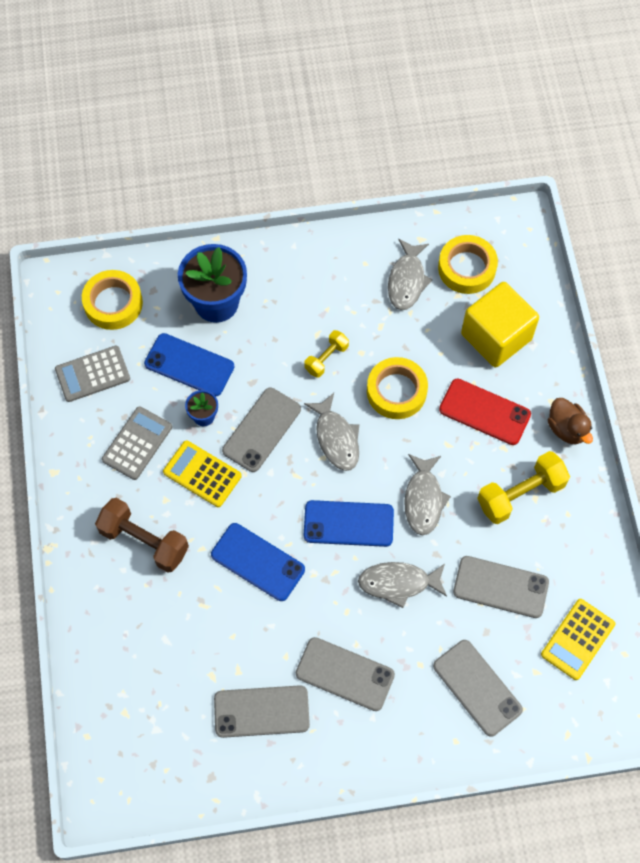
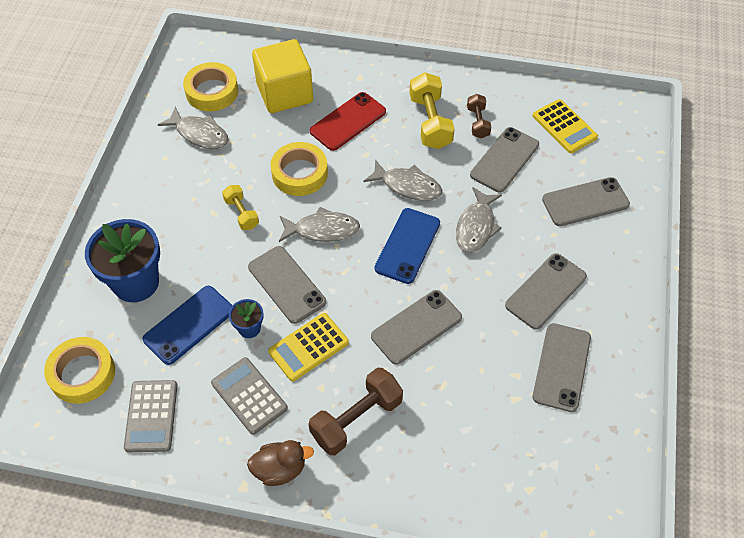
camera: 70 degrees left, 10 degrees down
blue phone [211,523,305,601] -> grey phone [371,290,462,365]
brown duck [548,398,593,444] -> brown duck moved to [247,440,314,486]
none -> brown dumbbell [467,94,491,138]

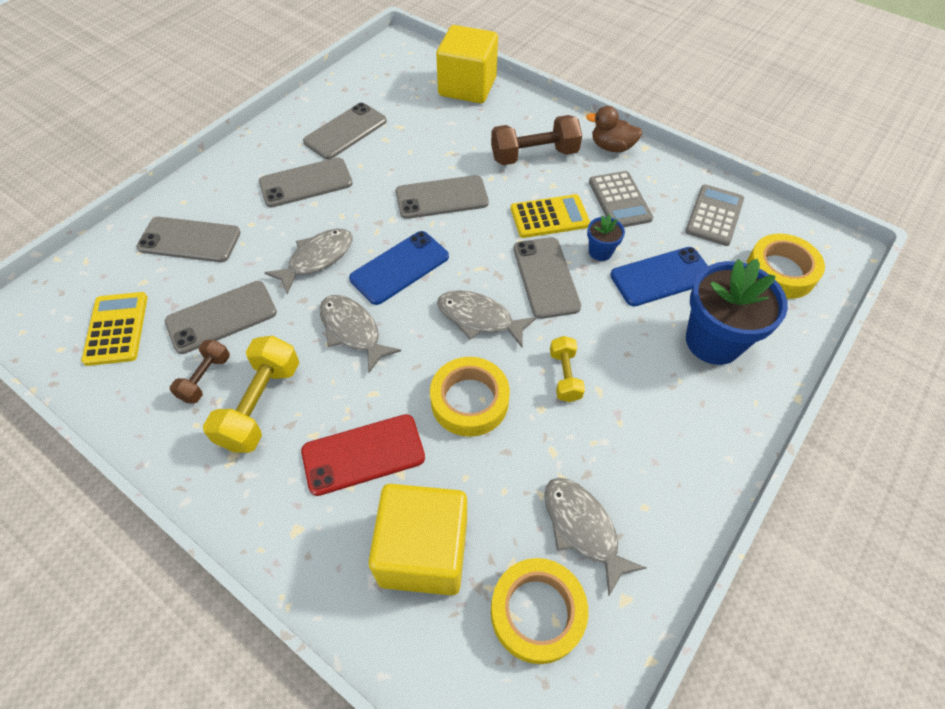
camera: 155 degrees left, 0 degrees up
none -> yellow cube [436,25,498,103]

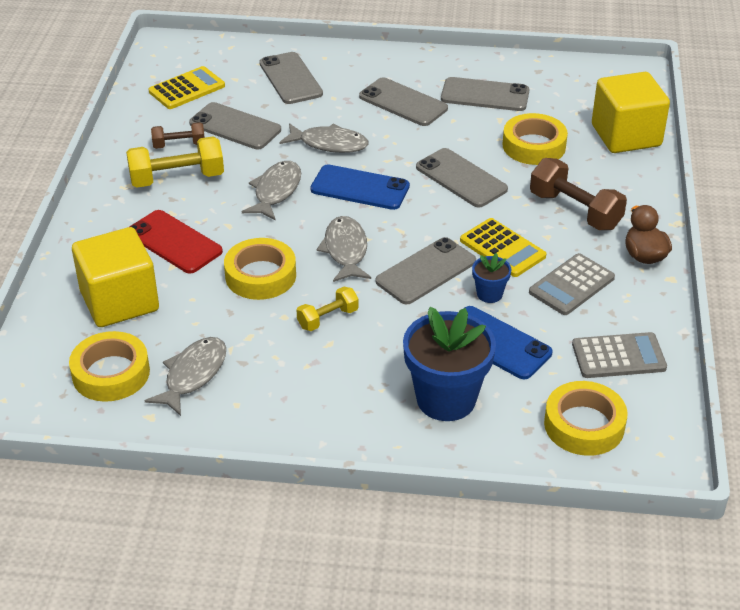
camera: 60 degrees right, 15 degrees down
none -> yellow tape [503,113,568,165]

